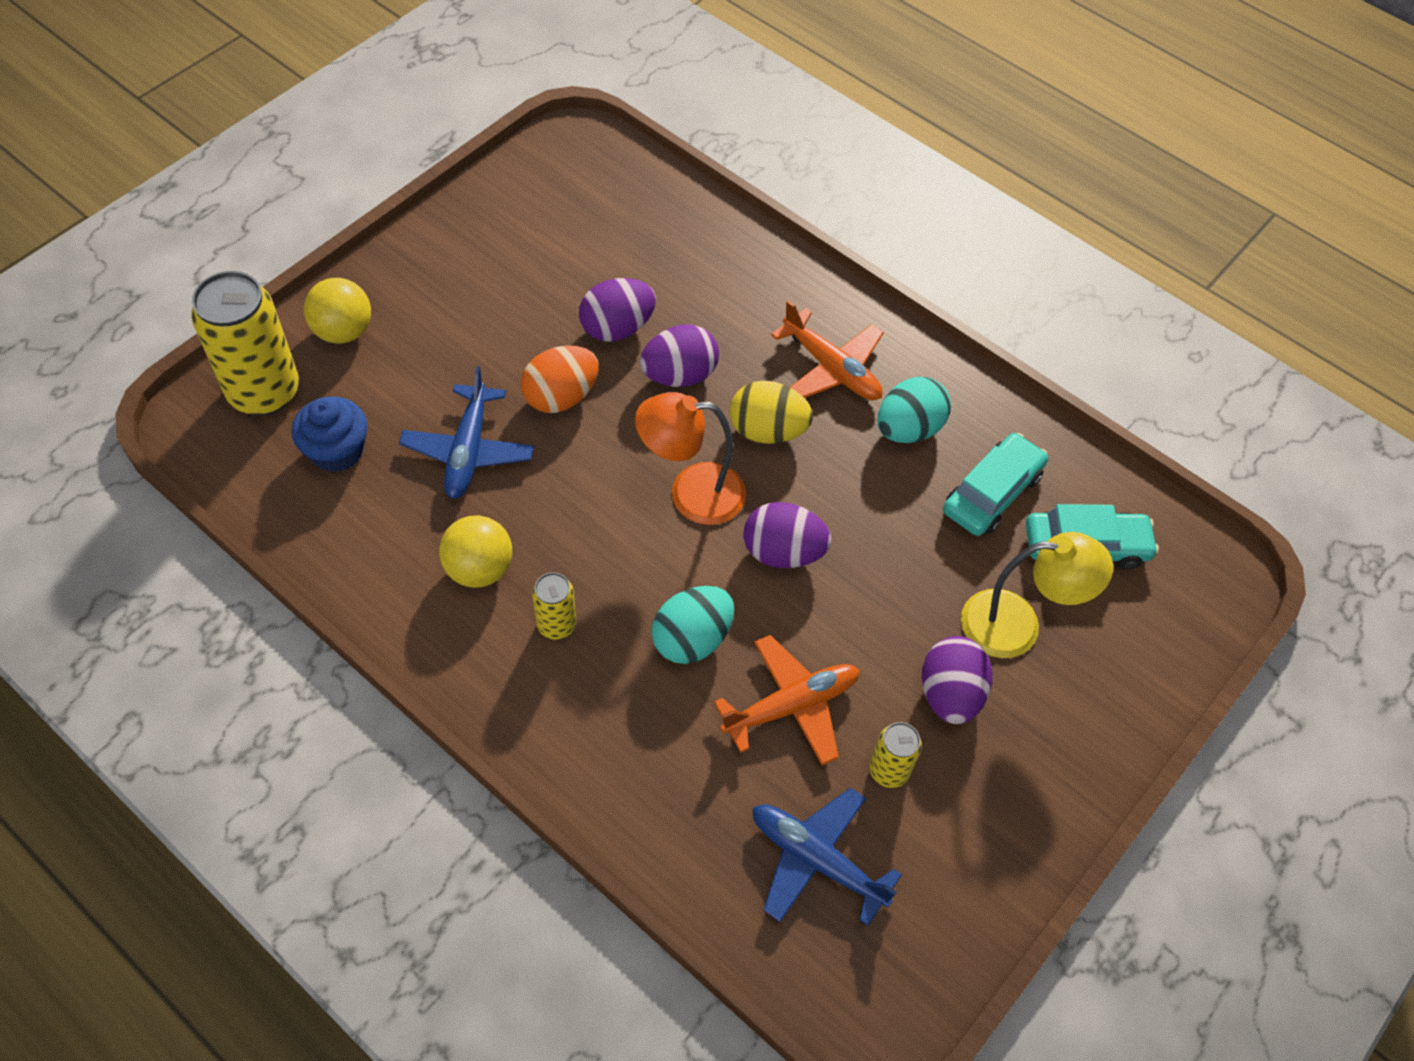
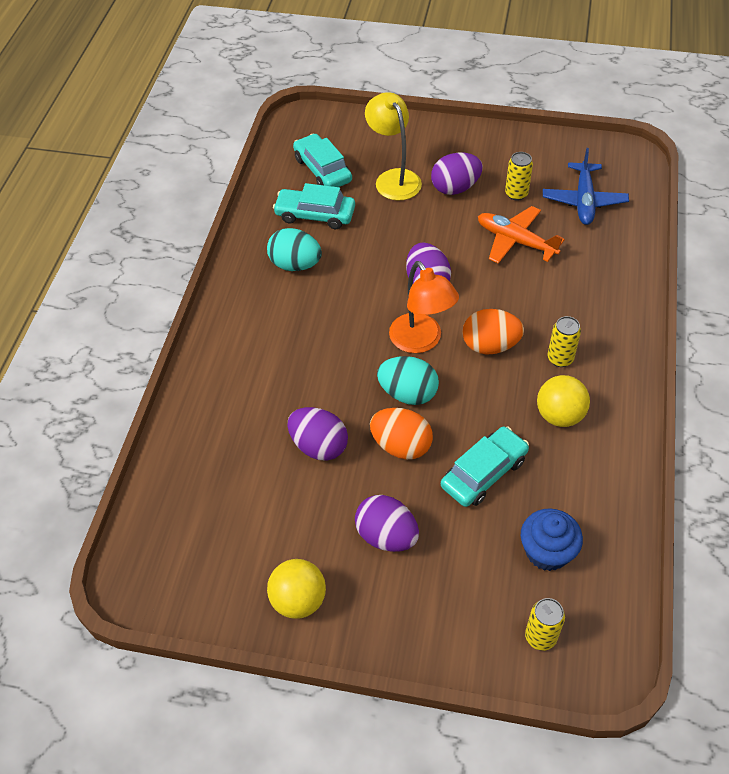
camera: 115 degrees left, 5 degrees down
yellow can [191,271,299,416] -> yellow can [525,598,565,651], size x0.49
yellow ball [304,278,371,343] -> yellow ball moved to [267,559,326,619]
blue plane [399,366,534,499] -> turquoise car [441,426,529,507]
purple egg [640,324,719,387] -> purple egg moved to [355,495,419,552]
turquoise egg [651,586,734,664] -> turquoise egg moved to [377,356,439,405]
yellow egg [730,381,813,444] -> none
orange plane [771,300,884,400] -> none
none -> orange egg [462,309,524,354]

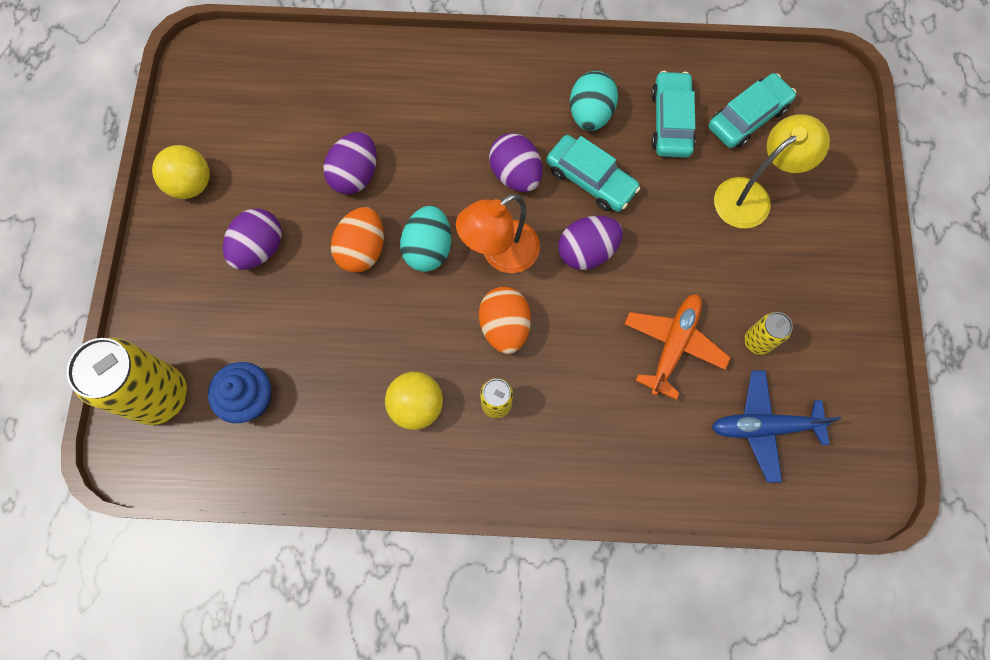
camera: 80 degrees right, 20 degrees up
purple egg [431,153,483,195] -> purple egg moved to [489,133,542,192]
turquoise car [441,426,529,507] -> turquoise car moved to [546,135,641,212]
yellow can [525,598,565,651] -> yellow can [66,337,187,425], size x2.04

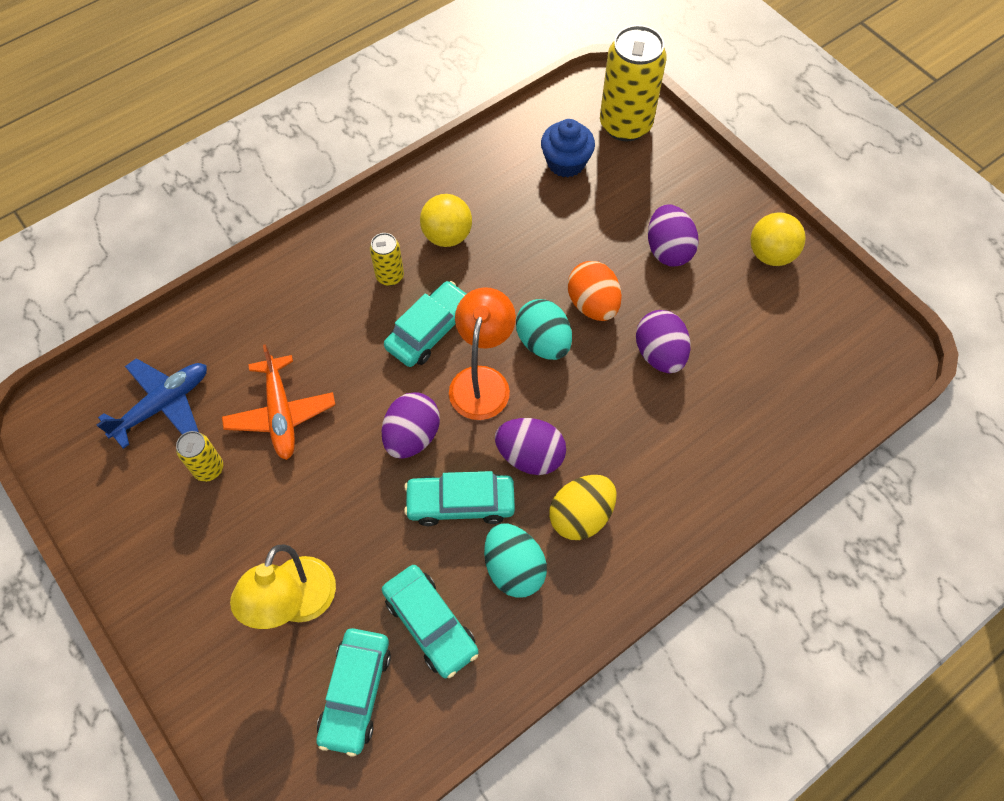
camera: 140 degrees right, 10 degrees down
orange egg [479,287,531,354] -> turquoise car [384,281,466,367]
none -> yellow egg [549,475,617,540]

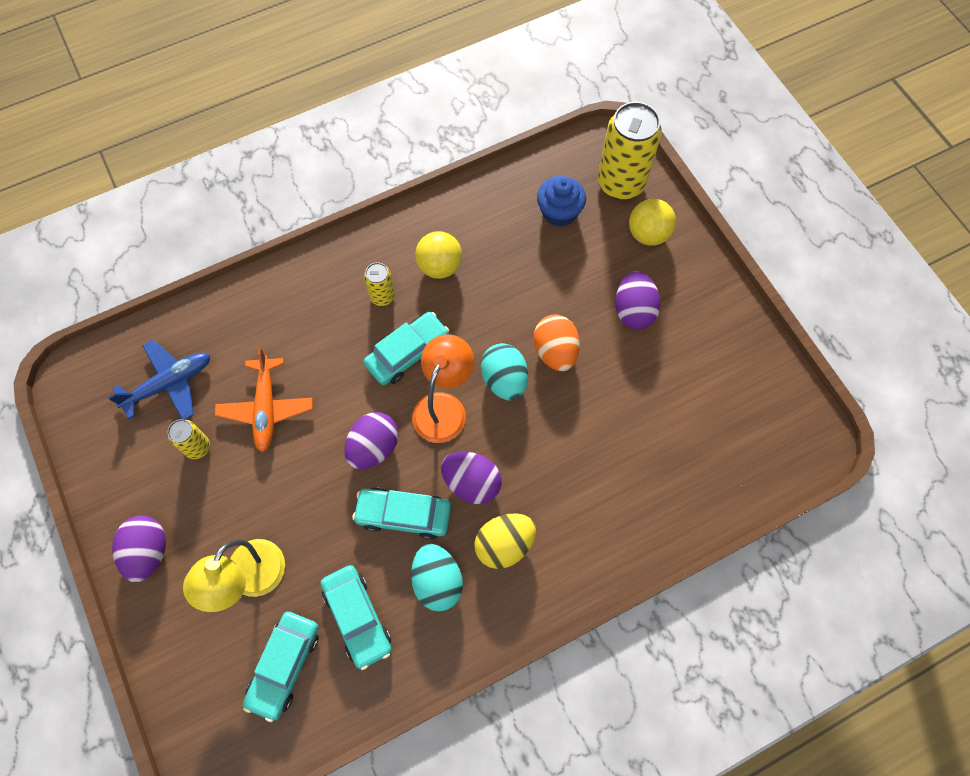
camera: 10 degrees right, 5 degrees up
purple egg [636,310,691,373] -> purple egg moved to [112,515,166,582]
yellow ball [750,212,806,266] -> yellow ball moved to [629,199,676,246]

